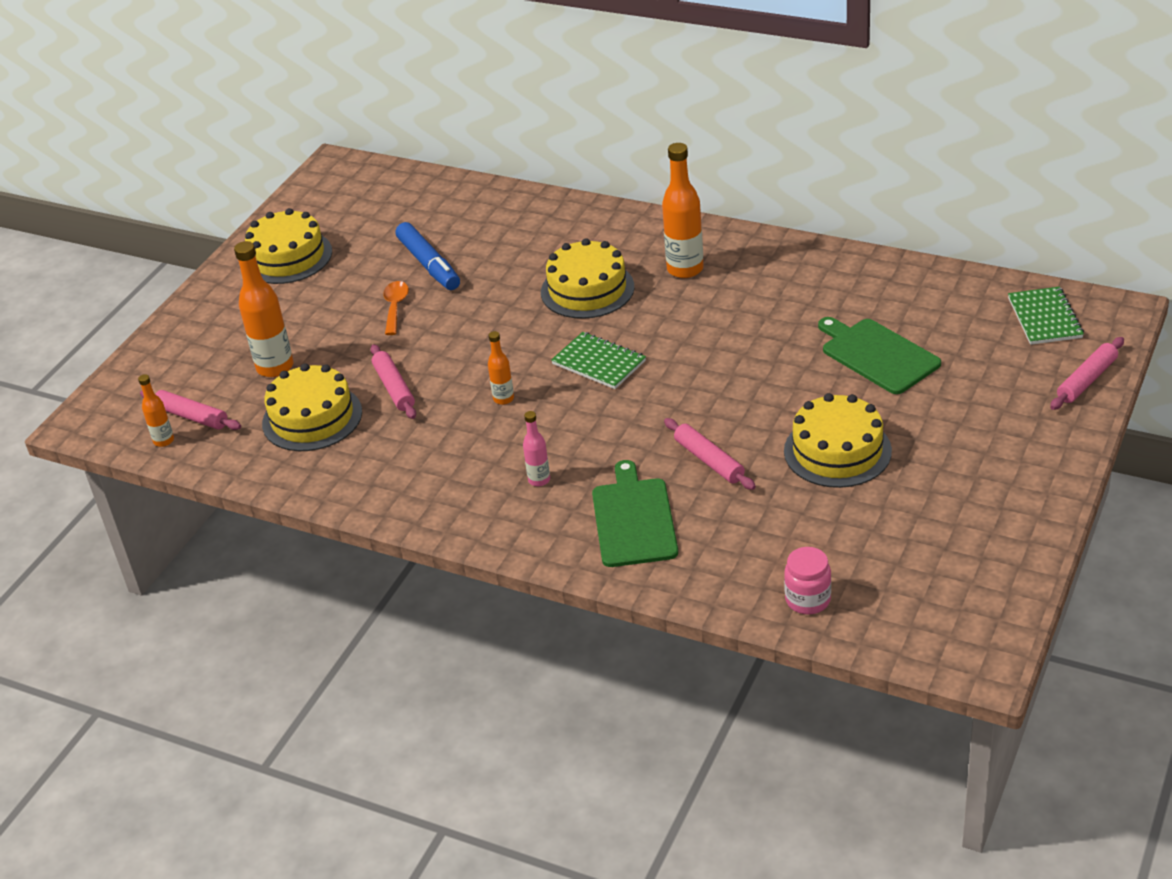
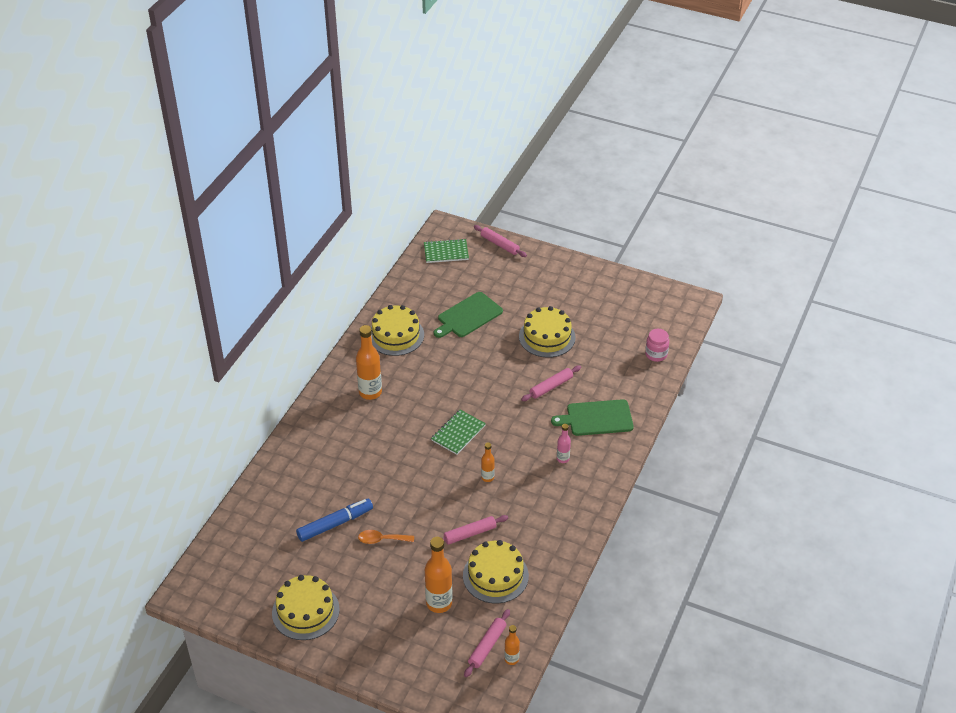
camera: 95 degrees left, 5 degrees up
yellow cake [541,238,635,319] -> yellow cake moved to [371,305,424,356]

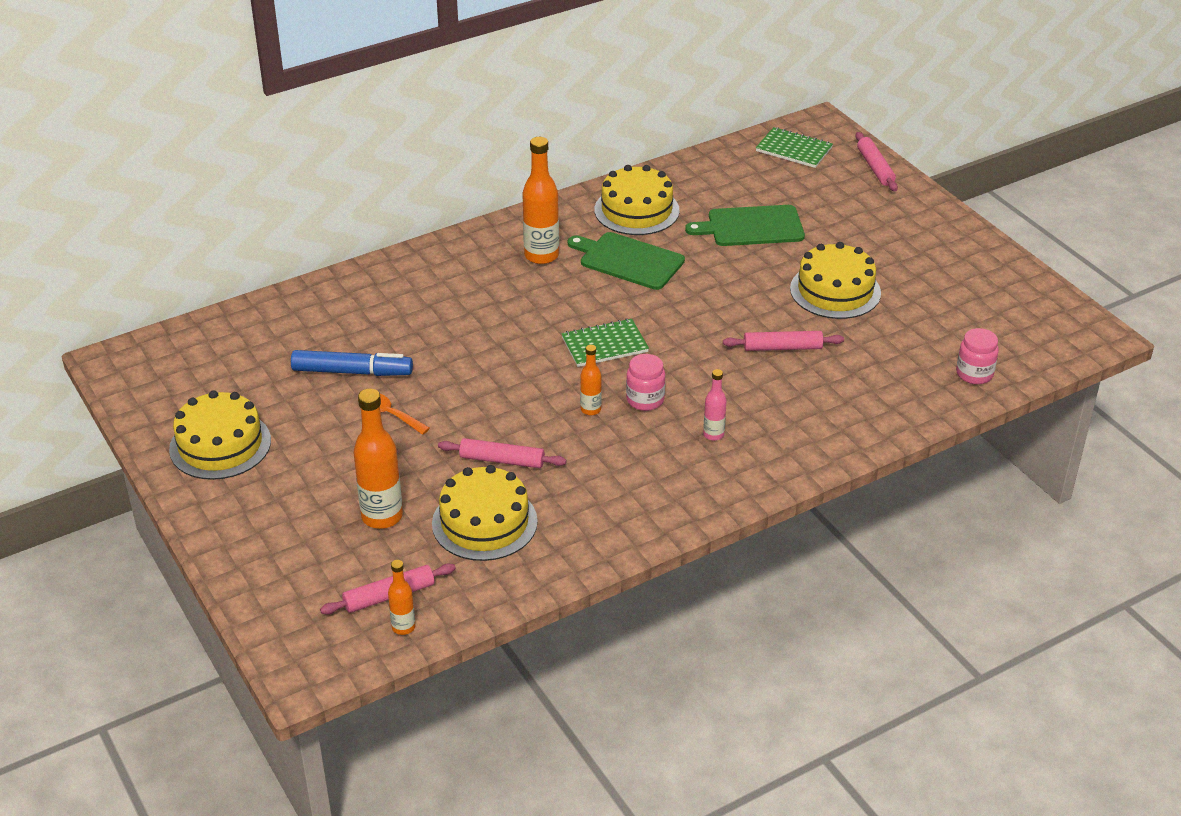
camera: 35 degrees right, 5 degrees down
green cutting board [551,399,634,436] -> green cutting board moved to [568,232,685,290]
none -> pink jar [626,354,665,411]

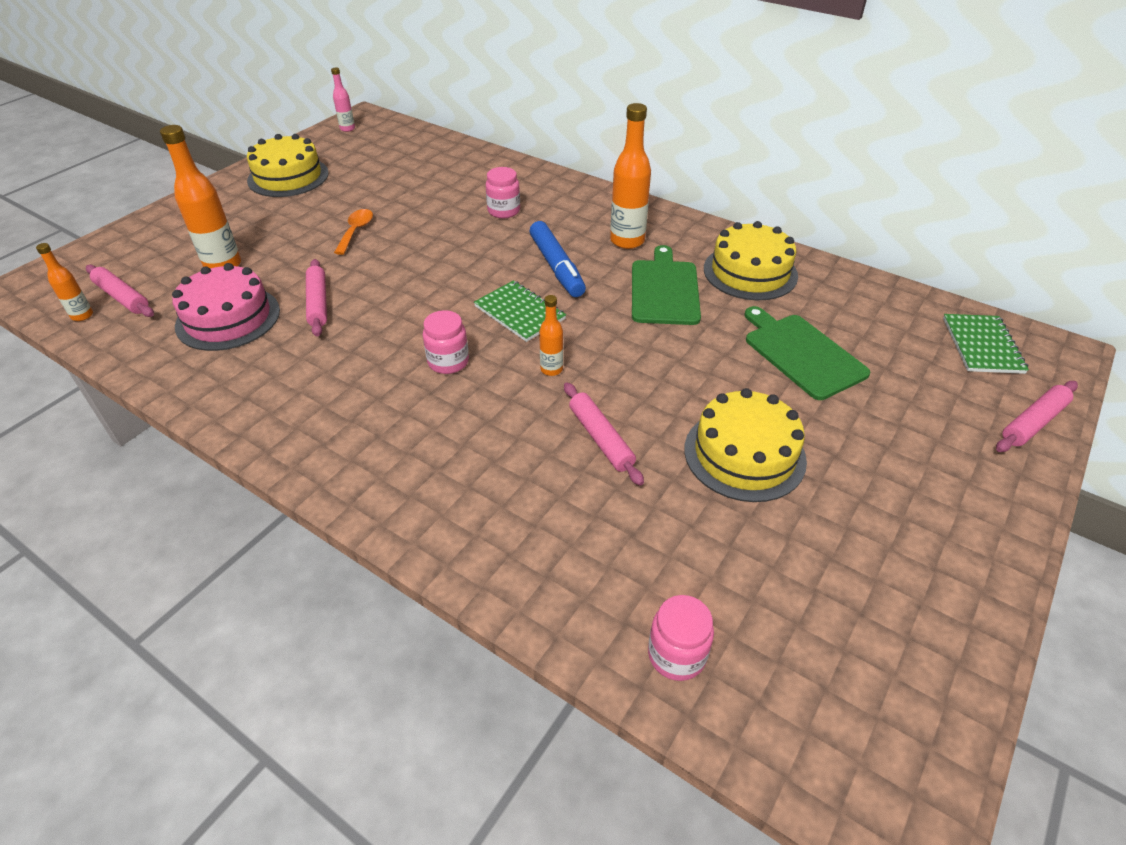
camera: 65 degrees right, 5 degrees up
blue marker [291,350,413,376] -> blue marker moved to [529,221,586,297]
yellow cake [432,465,538,561] -> pink cake [172,263,280,351]
orange bottle [580,345,602,415] -> orange bottle moved to [539,295,563,376]
pink bottle [703,369,727,441] -> pink bottle moved to [331,67,355,132]
none -> pink jar [486,167,520,218]

